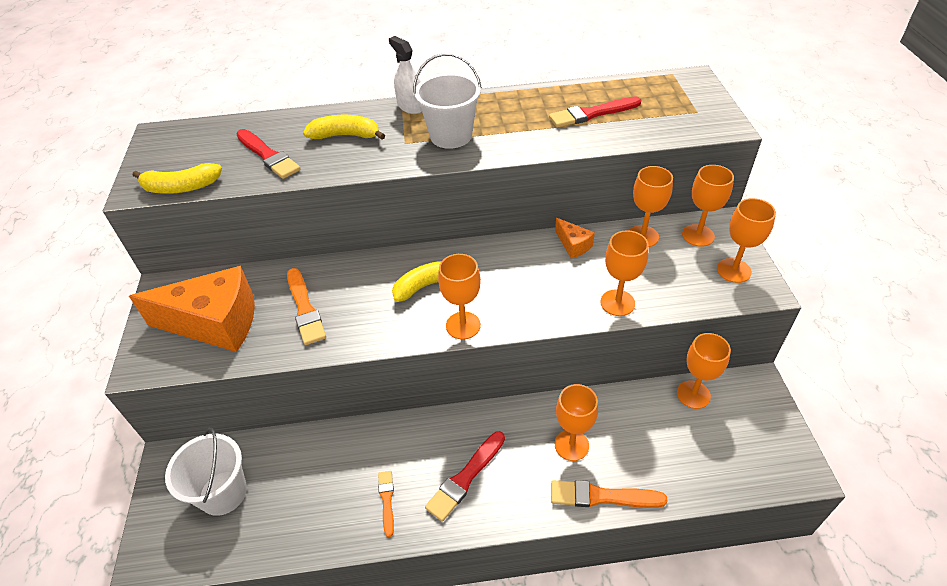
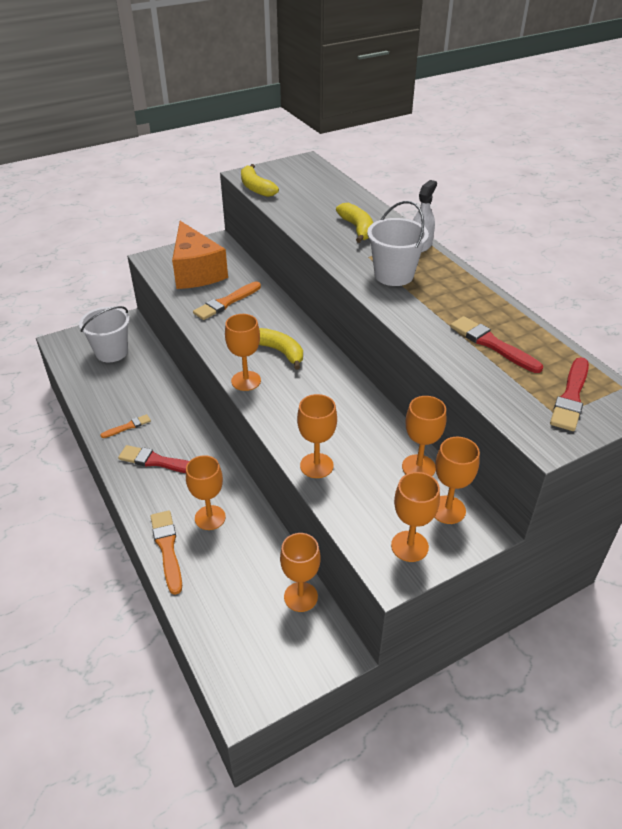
camera: 65 degrees right, 5 degrees down
red brush [236,129,301,179] -> red brush moved to [550,357,589,431]
orange cheese [555,218,595,259] -> none

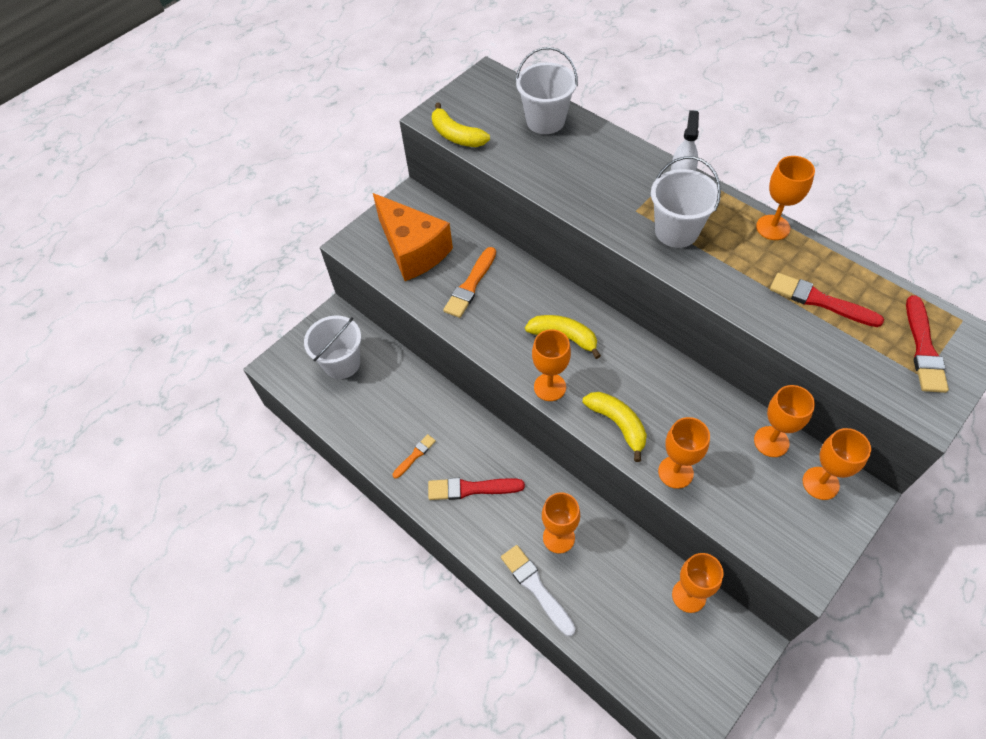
camera: 15 degrees left, 15 degrees up
orange brush [150,511,182,595] -> white brush [501,545,576,636]
yellow banana [336,203,373,243] -> yellow banana moved to [583,392,647,462]
orange goblet [391,472,440,562] -> orange goblet moved to [756,156,815,240]
none -> white bucket [516,47,578,134]

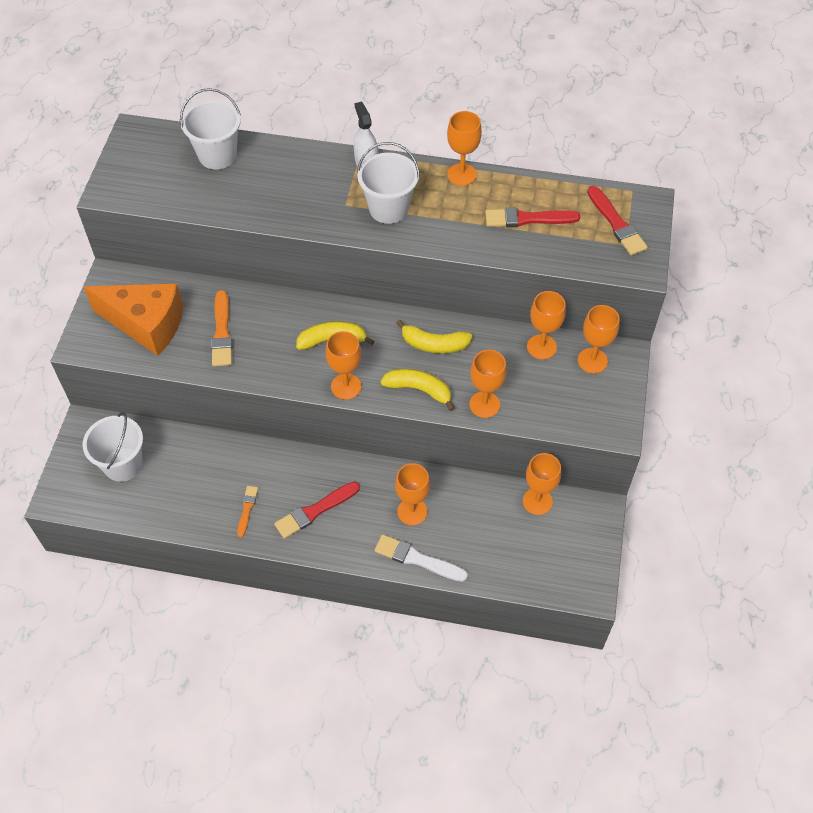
camera: 35 degrees left, 0 degrees up
yellow banana [432,103,490,147] -> yellow banana moved to [396,320,472,354]

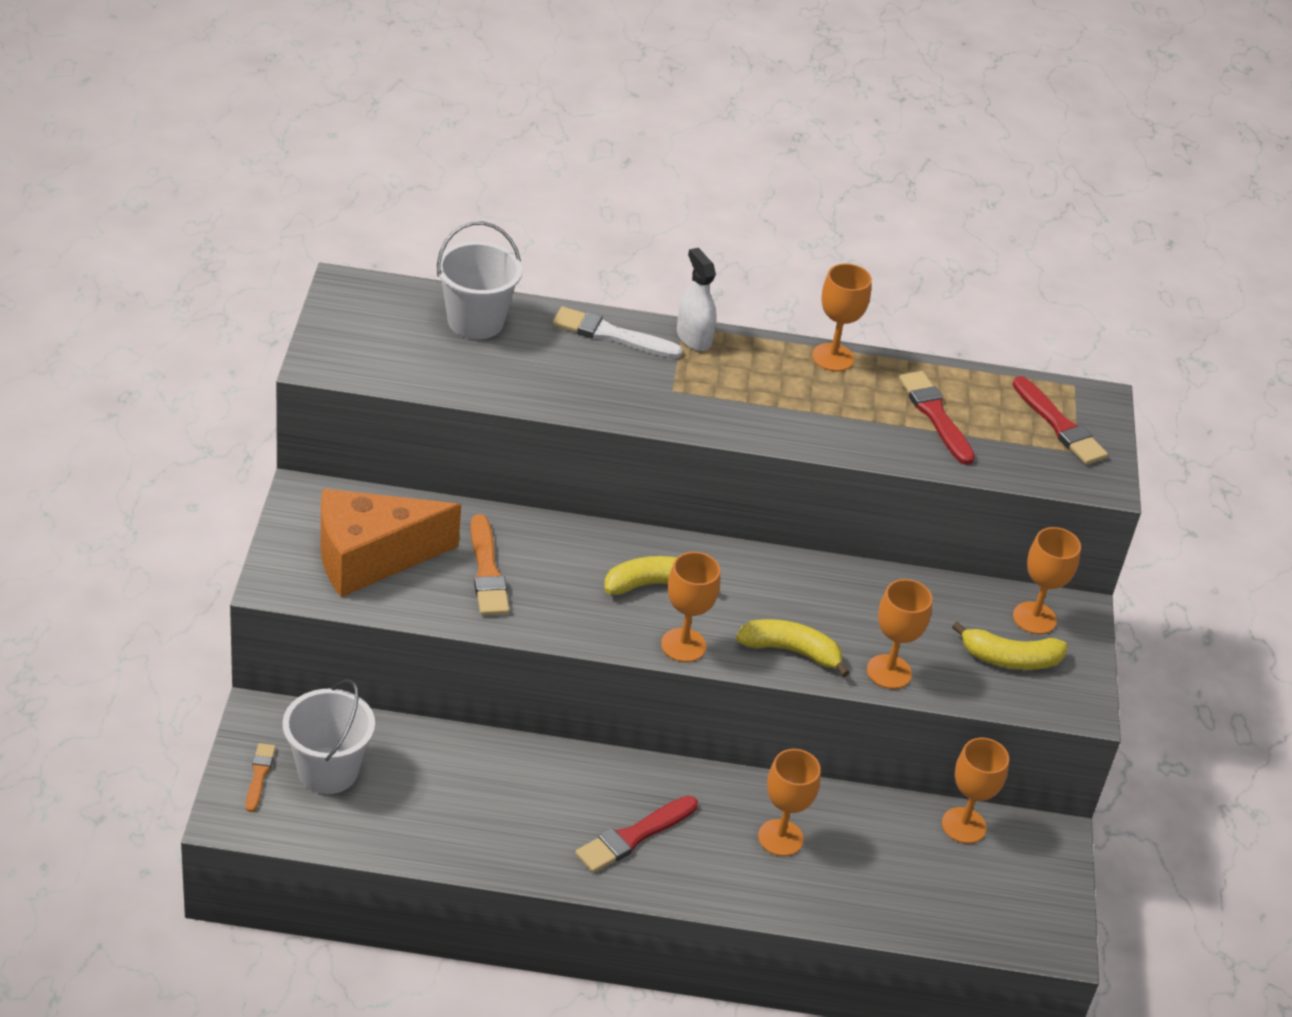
camera: 10 degrees left, 15 degrees down
orange cheese [84,283,183,356] -> orange cheese turned 150 degrees clockwise [320,489,461,597]
orange brush [237,486,258,537] -> orange brush moved to [246,743,276,812]
white bucket [357,142,420,224] -> none
white brush [375,534,468,582] -> white brush moved to [552,307,683,359]
yellow banana [396,320,472,354] -> yellow banana moved to [952,622,1068,670]
red brush [485,208,580,227] -> red brush turned 75 degrees clockwise [898,371,975,465]
orange goblet [527,291,566,360] -> none

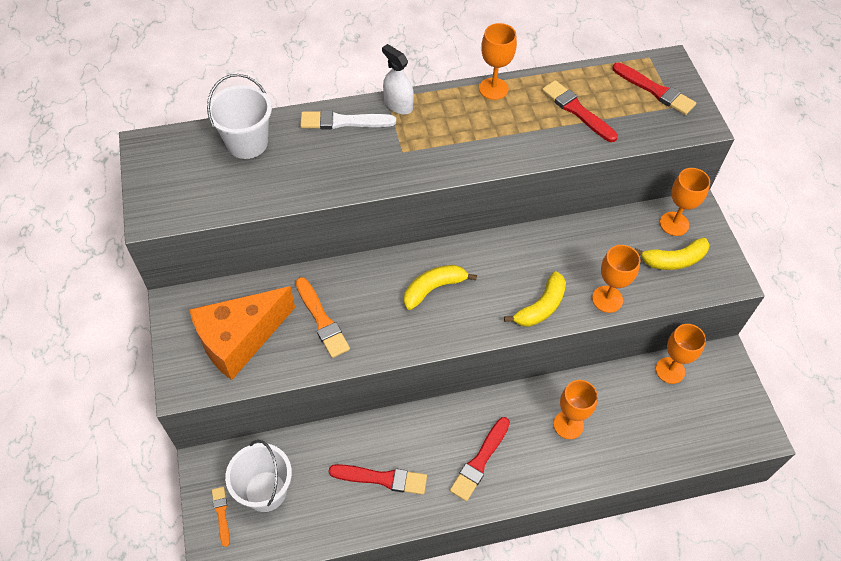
camera: 15 degrees left, 15 degrees up
orange goblet [661,552,720,662] -> none
yellow banana [736,619,850,677] -> yellow banana turned 135 degrees clockwise [504,271,566,327]
none -> red brush [329,464,427,495]

